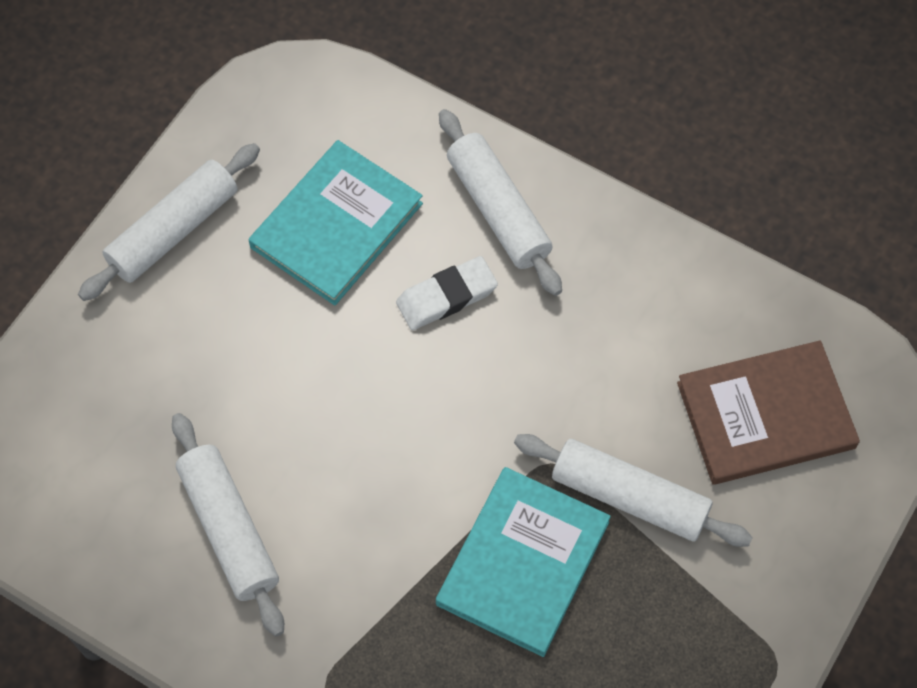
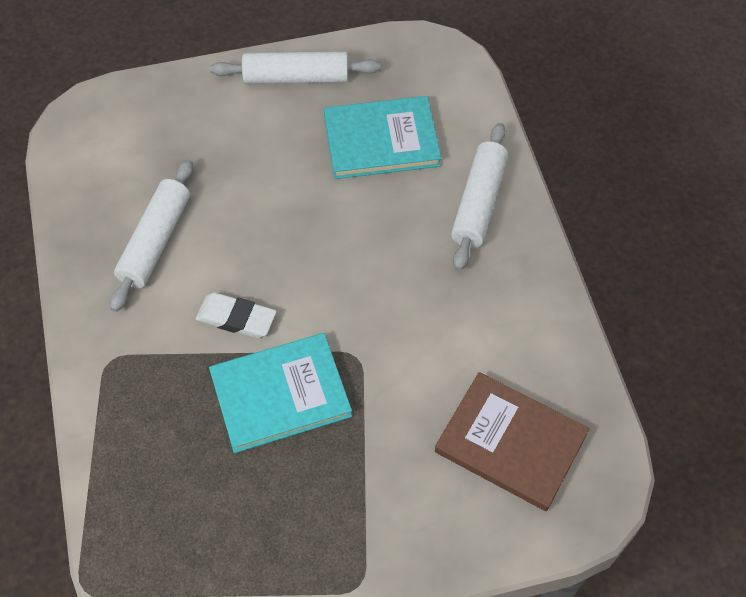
camera: 45 degrees right, 5 degrees down
white eraser [396,256,498,330] -> white eraser moved to [196,293,276,338]
white rolling pin [514,434,753,547] -> none

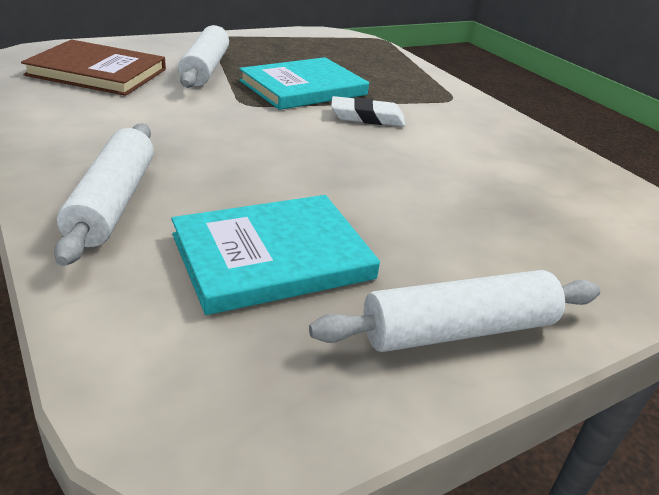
camera: 160 degrees right, 25 degrees down
white rolling pin [110,160,193,312] -> white rolling pin moved to [178,25,229,88]

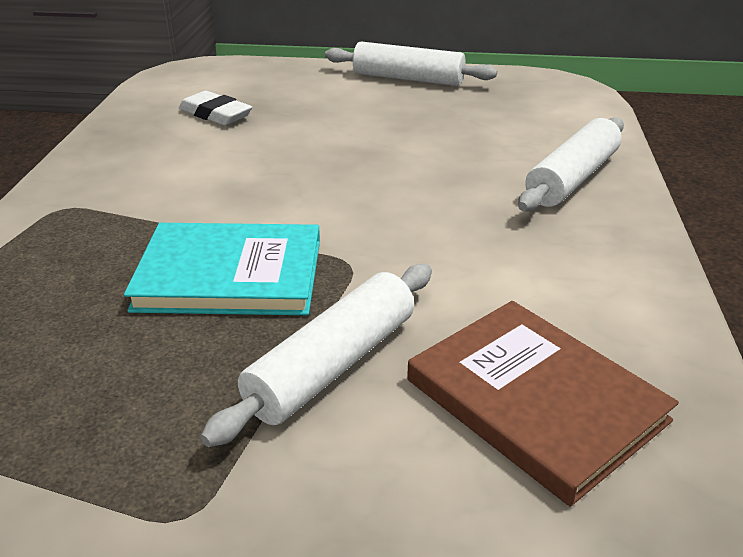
camera: 140 degrees left, 0 degrees up
turquoise book [171,195,380,315] -> none
white eraser [331,96,405,127] -> white eraser moved to [179,91,252,125]

